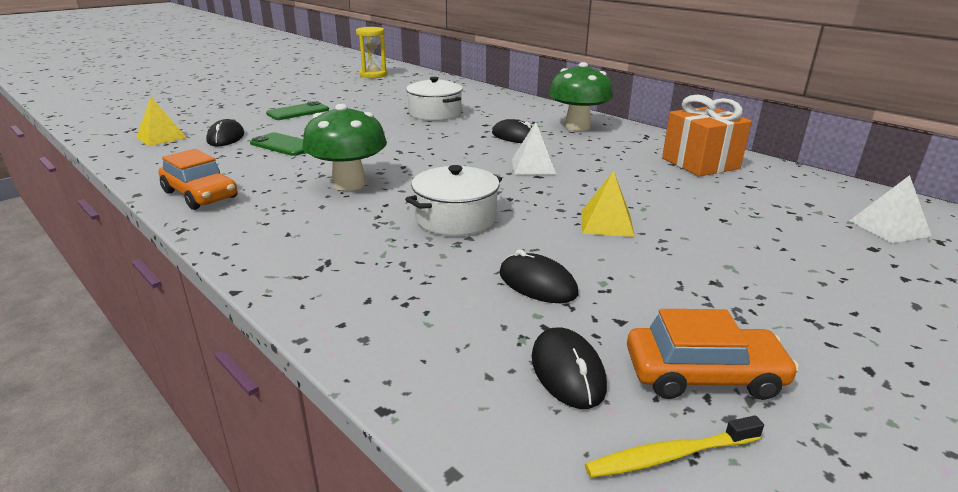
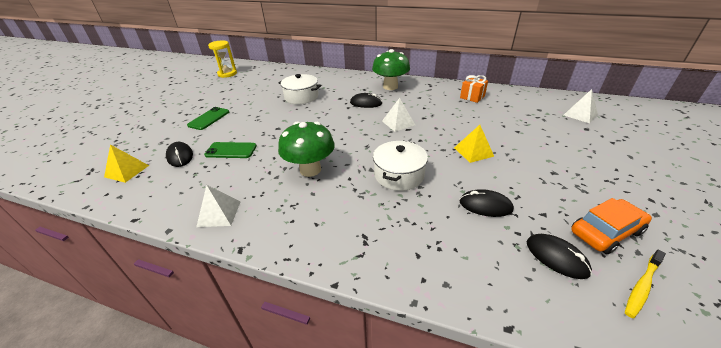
camera: 25 degrees left, 10 degrees up
orange car [159,148,238,210] -> white pyramid [196,185,241,227]
orange gift [662,95,752,177] -> orange gift [460,75,488,103], size x0.63

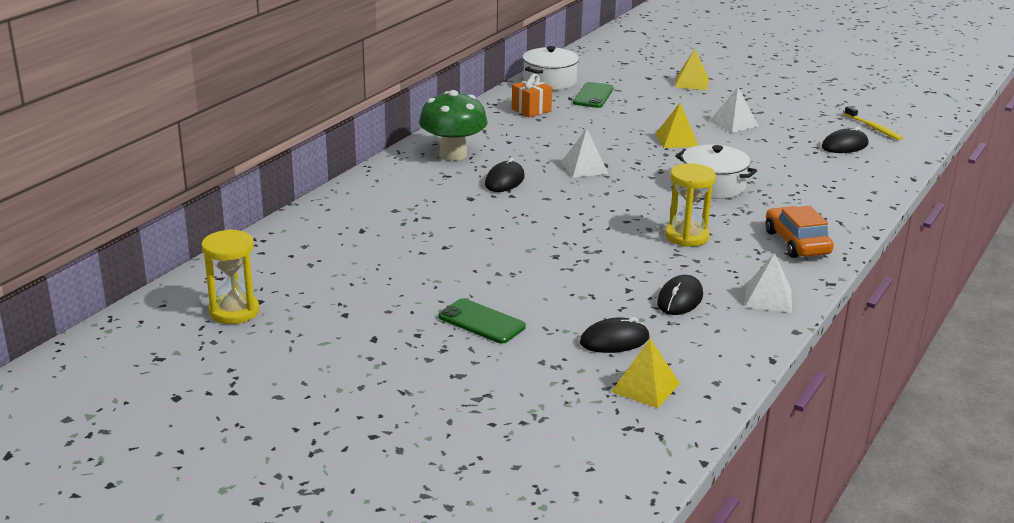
camera: 80 degrees left, 10 degrees down
green phone [204,142,257,158] -> green phone moved to [573,82,614,108]
green mushroom [278,121,335,177] -> yellow hourglass [665,163,716,247]
white pot [279,74,321,104] -> white pot moved to [523,46,579,90]
black mouse [459,189,514,217] -> black mouse moved to [657,275,703,315]
white pyramid [564,89,598,123] -> white pyramid moved to [710,87,758,133]
orange car [571,198,652,254] -> orange car moved to [765,206,834,258]
none -> yellow pyramid [674,49,709,90]

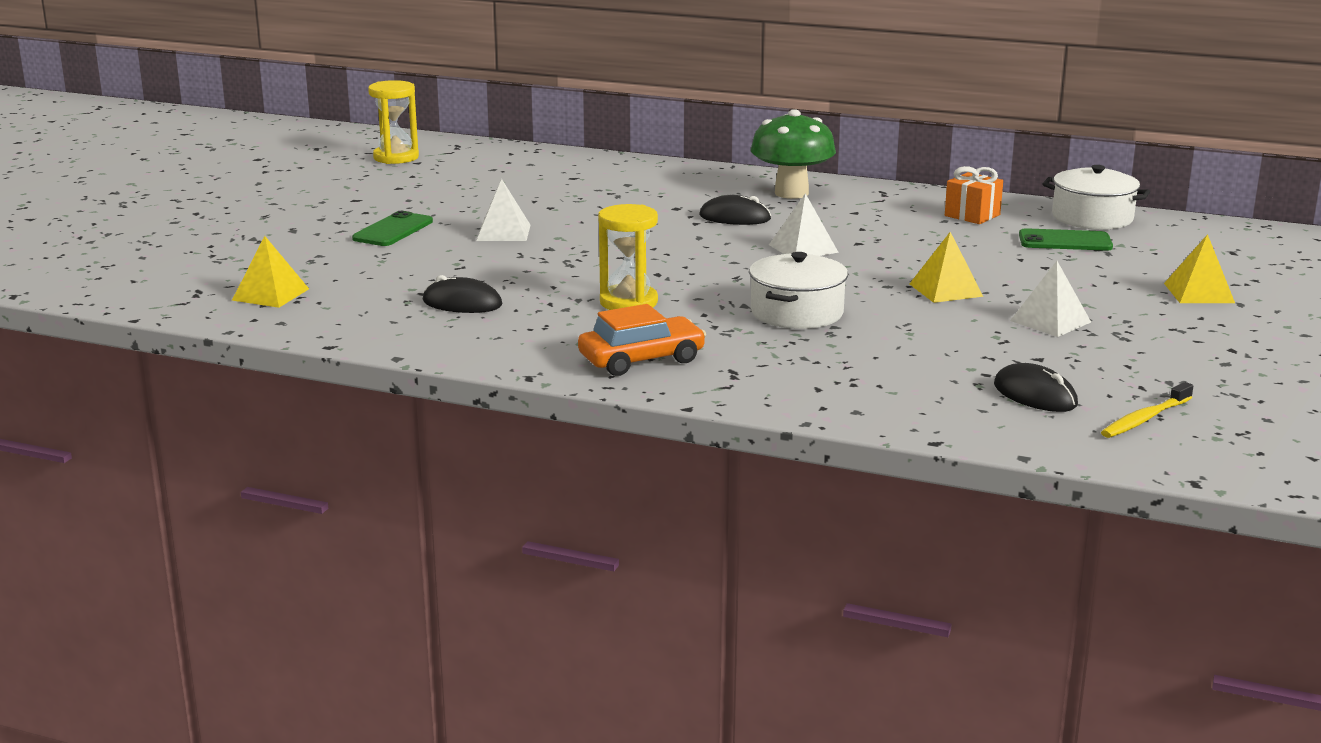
camera: 80 degrees right, 5 degrees down
black mouse [580,317,650,353] -> none
white pyramid [745,253,792,313] -> white pyramid moved to [476,179,531,241]

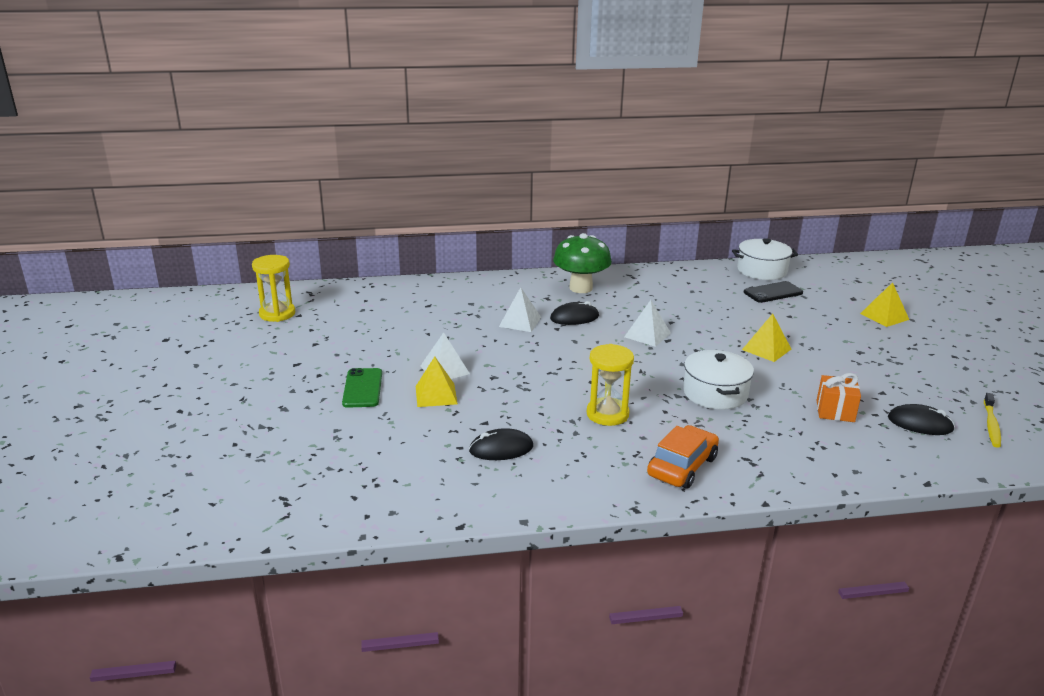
camera: 30 degrees left, 5 degrees up
yellow pyramid [232,236,309,308] -> yellow pyramid moved to [416,356,458,407]
orange gift [945,166,1003,224] -> orange gift moved to [816,373,861,422]
white pyramid [1010,261,1091,337] -> white pyramid moved to [499,287,541,332]
green phone [1019,228,1113,251] -> black phone [744,281,803,303]

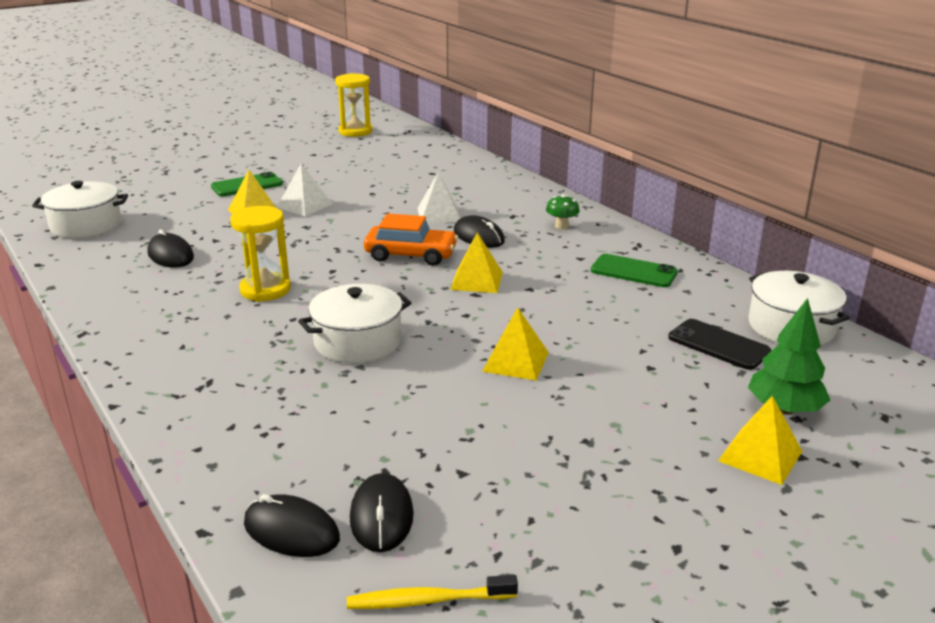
camera: 65 degrees right, 0 degrees up
green mushroom [553,233,612,293] -> green mushroom [546,194,580,229], size x0.44
white pyramid [624,300,671,347] -> yellow pyramid [450,232,503,293]
orange car [647,425,719,489] -> orange car moved to [364,214,458,266]
orange gift [816,373,861,422] -> none
none -> white pot [32,181,128,238]
none -> black mouse [244,494,340,557]
none -> green phone [591,254,678,287]
none -> green tree [748,298,830,414]

